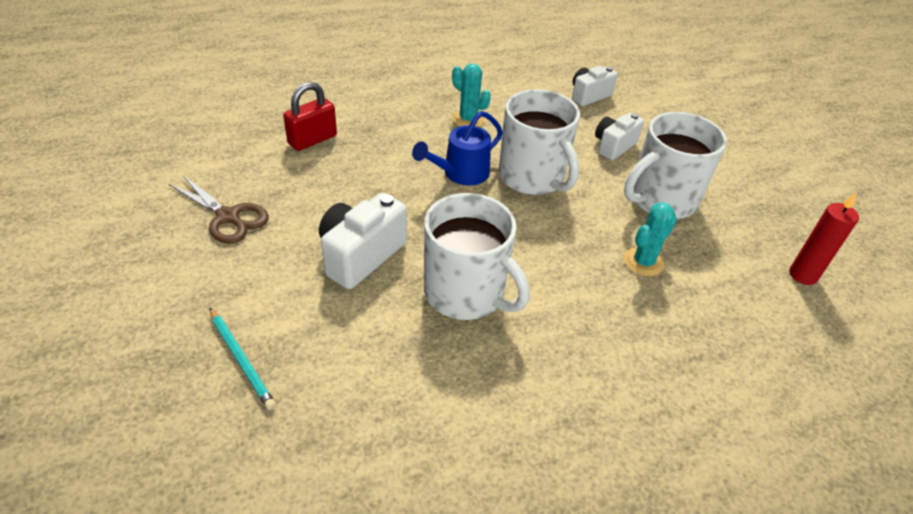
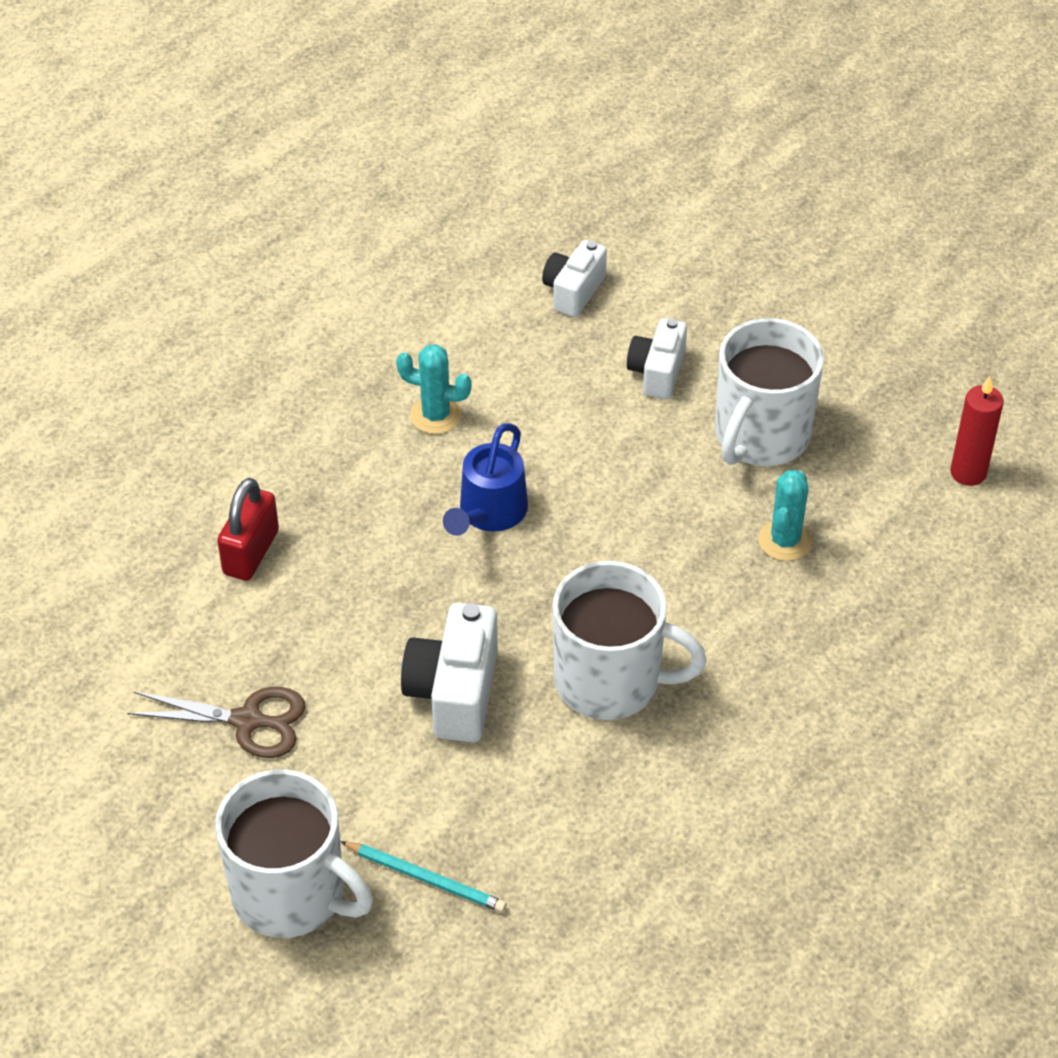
camera: 25 degrees left, 5 degrees up
white mug [499,89,580,195] -> white mug moved to [215,770,373,938]

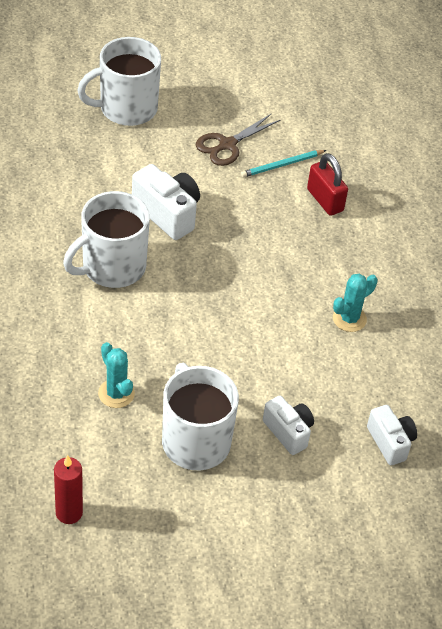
camera: 125 degrees right, 0 degrees up
turquoise pencil [340,841,507,913] -> turquoise pencil moved to [241,150,327,178]
blue watering can [443,423,528,536] -> none

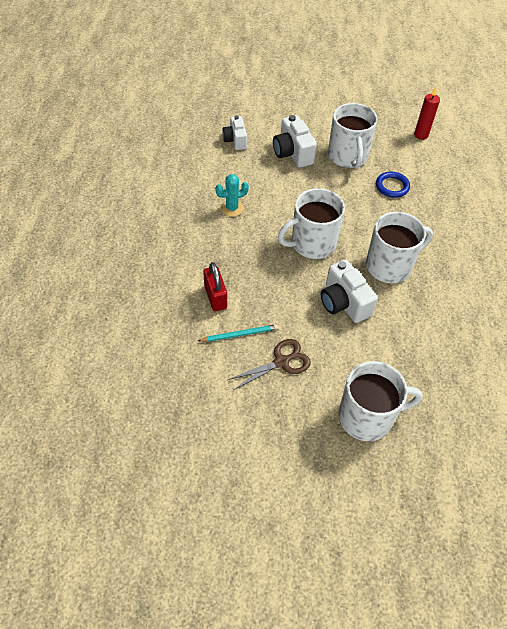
camera: 165 degrees left, 5 degrees up
turquoise cactus [98,342,135,408] -> blue ring [376,172,410,198]
white camera [263,396,314,455] -> white camera [273,115,317,168], size x1.50
none -> white mug [278,188,345,259]

